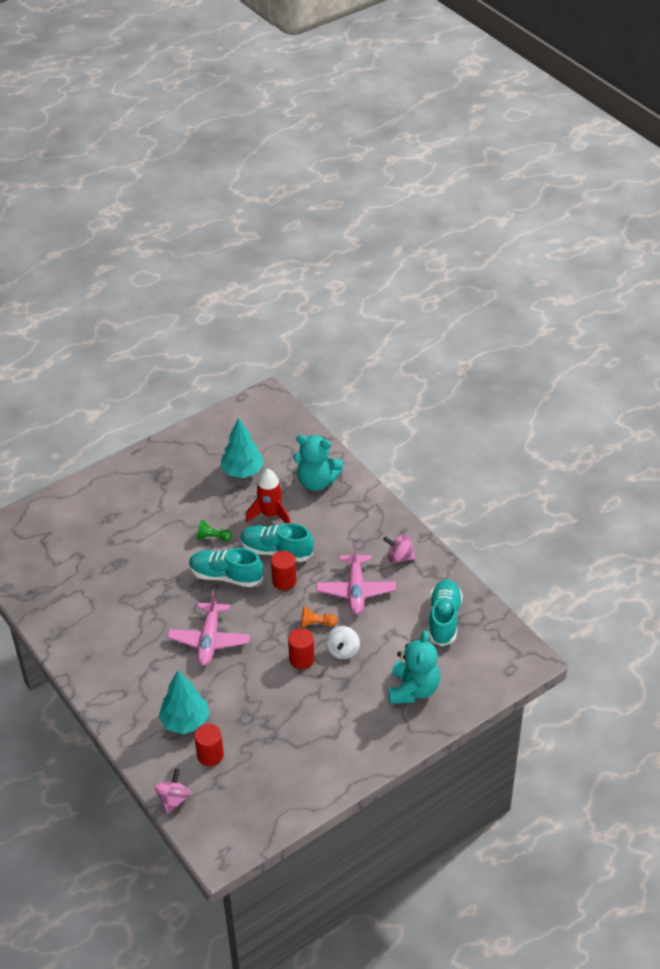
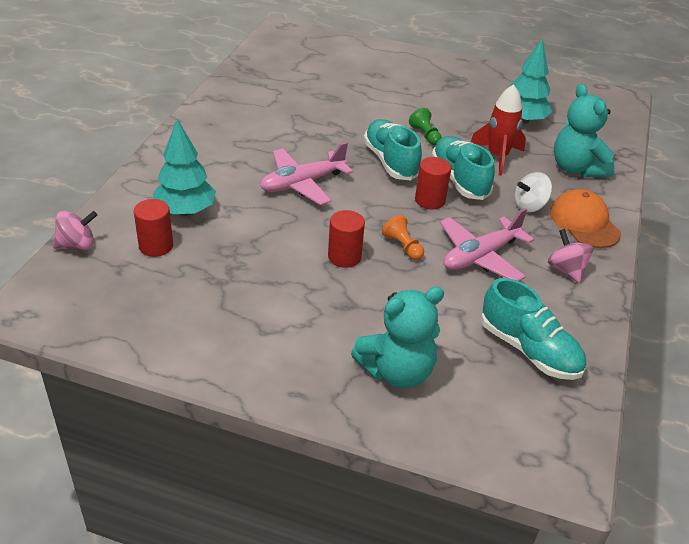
camera: 50 degrees right, 5 degrees down
white spinning top [326,626,360,659] -> white spinning top moved to [514,172,552,212]
turquoise shoe [428,579,463,646] -> turquoise shoe turned 75 degrees clockwise [481,278,586,380]
none -> orange cap [550,189,621,248]

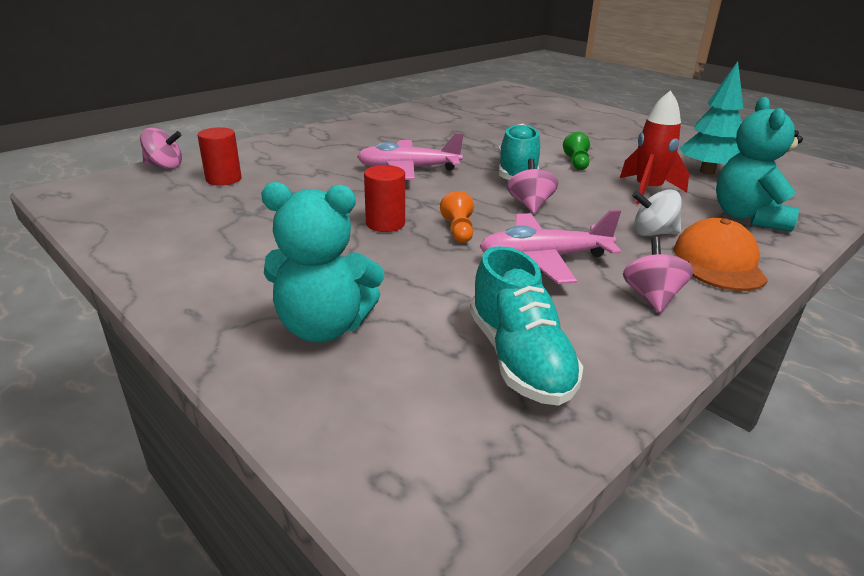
camera: 30 degrees right, 10 degrees down
turquoise tree [152,119,216,216] -> none
red cylinder [415,157,451,210] -> pink spinning top [507,158,558,214]
turquoise shoe [432,136,495,200] -> none

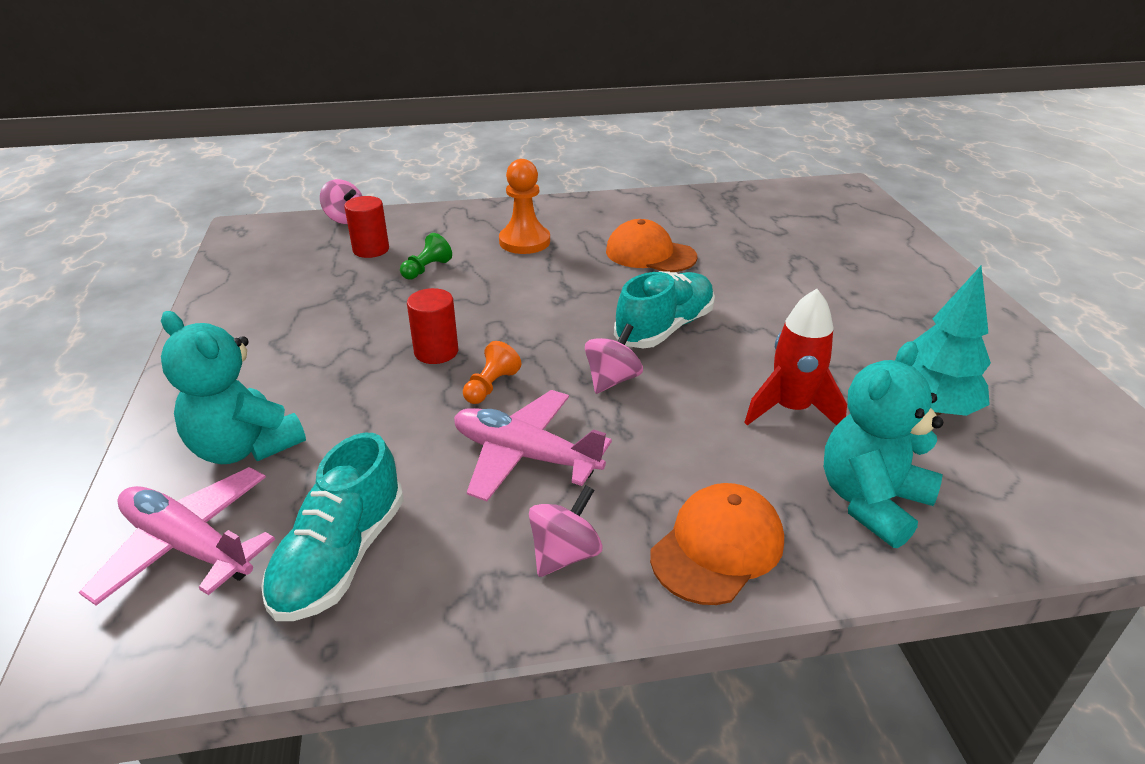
camera: 35 degrees right, 5 degrees up
pink plane [357,133,464,180] -> pink plane moved to [79,467,275,605]
green pawn [563,132,590,170] -> green pawn moved to [400,233,452,280]
white spinning top [632,189,682,236] -> none
none -> orange pawn [499,159,550,254]
none -> orange cap [606,219,697,272]

